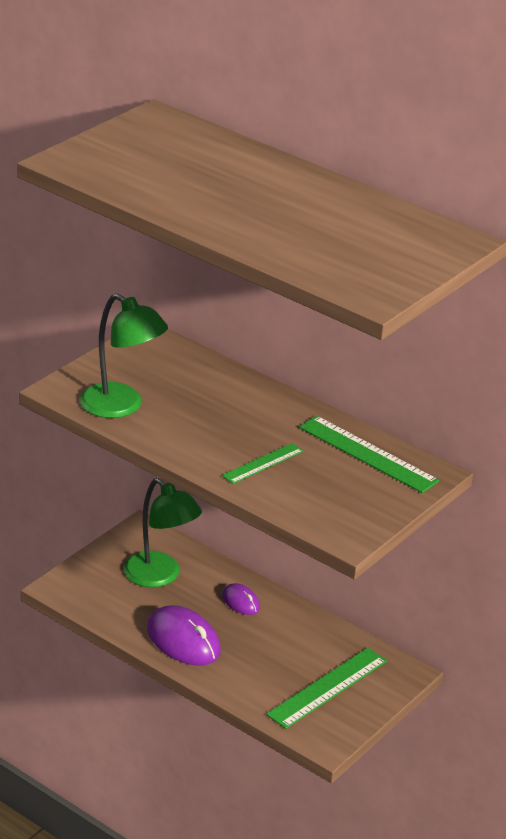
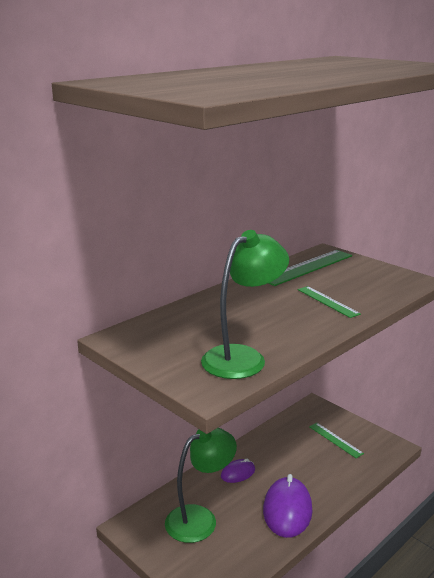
camera: 80 degrees left, 10 degrees down
purple mouse [147,605,221,666] -> purple mouse turned 45 degrees counterclockwise [263,474,312,538]
green ruler [266,648,387,729] -> green ruler [309,423,364,458], size x0.59

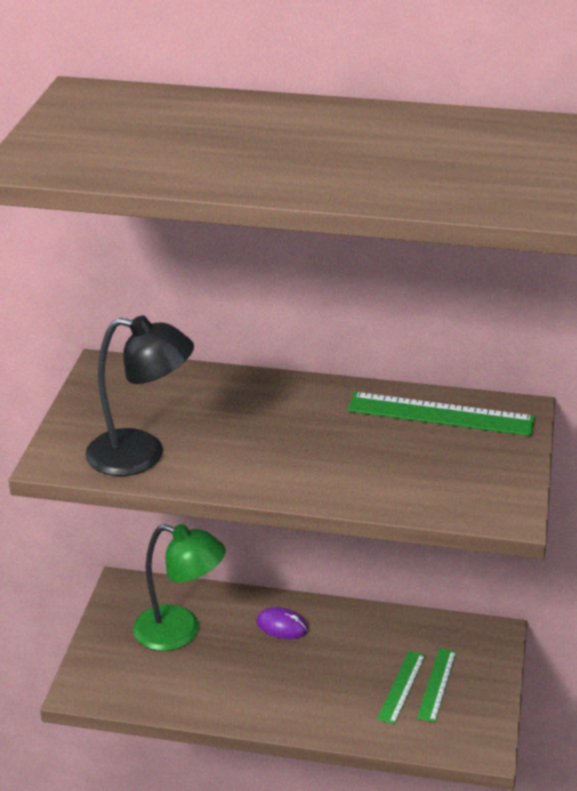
camera: 55 degrees right, 10 degrees up
green lamp [201,230,289,379] -> black lamp [85,315,194,476]
purple mouse [263,474,312,538] -> none
green ruler [298,286,361,318] -> green ruler moved to [377,651,426,724]

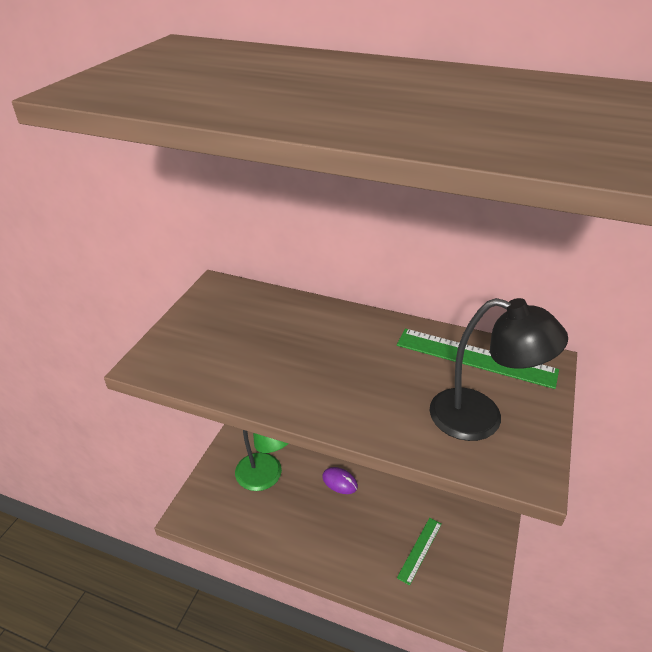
camera: 10 degrees right, 5 degrees up
black lamp [85,315,194,476] -> black lamp moved to [430,298,568,441]
green ruler [417,648,456,723] -> none

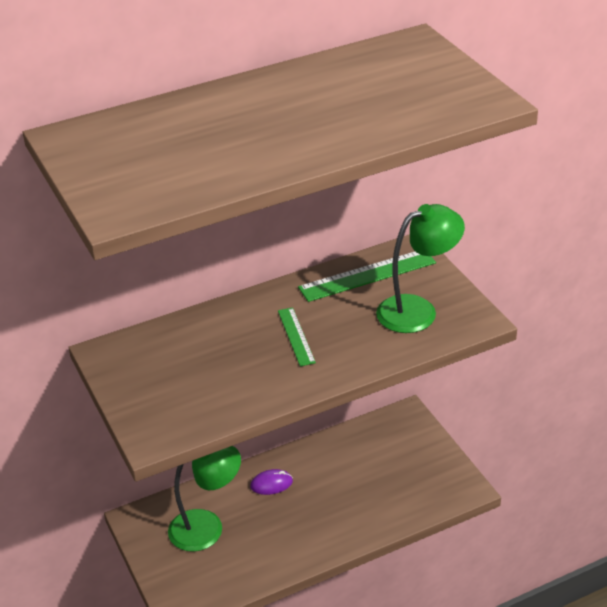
camera: 45 degrees left, 0 degrees up
green ruler [397,518,442,585] -> green ruler moved to [278,307,316,366]
black lamp [430,298,568,441] -> green lamp [376,204,465,333]

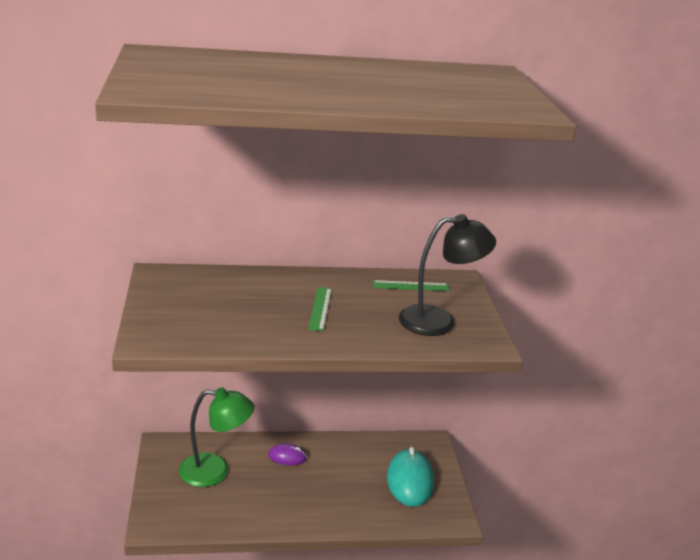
camera: 15 degrees right, 10 degrees down
green ruler [298,252,436,302] -> green ruler [372,280,450,291], size x0.59
green lamp [376,204,465,333] -> black lamp [399,214,496,336]
none -> turquoise mouse [387,447,434,507]

